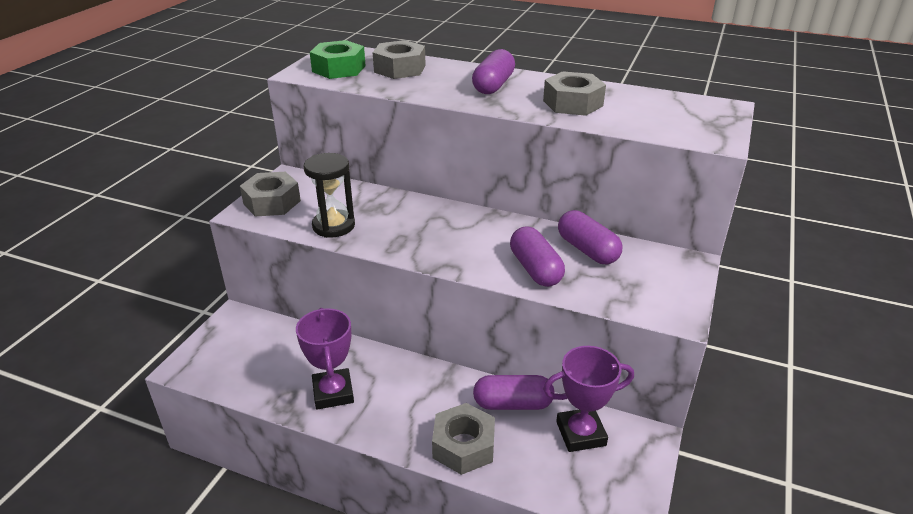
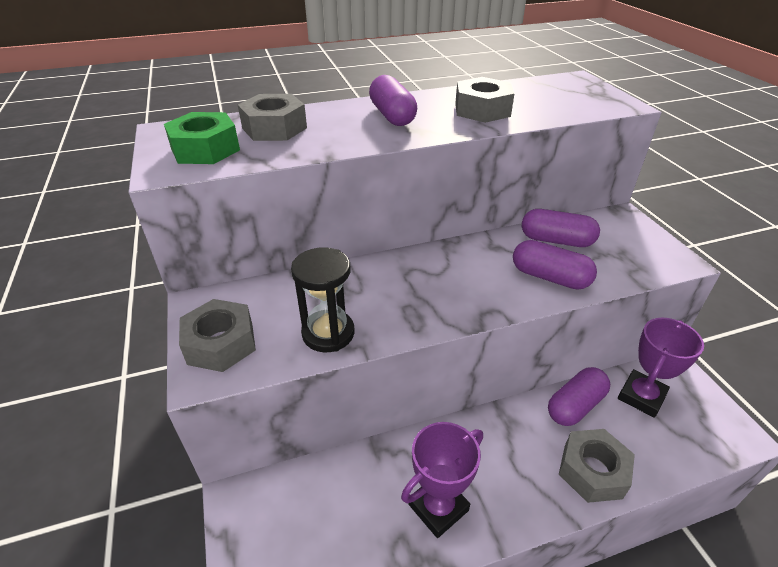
camera: 40 degrees left, 5 degrees up
purple trophy [296,308,354,410] -> purple trophy turned 75 degrees counterclockwise [401,422,483,538]

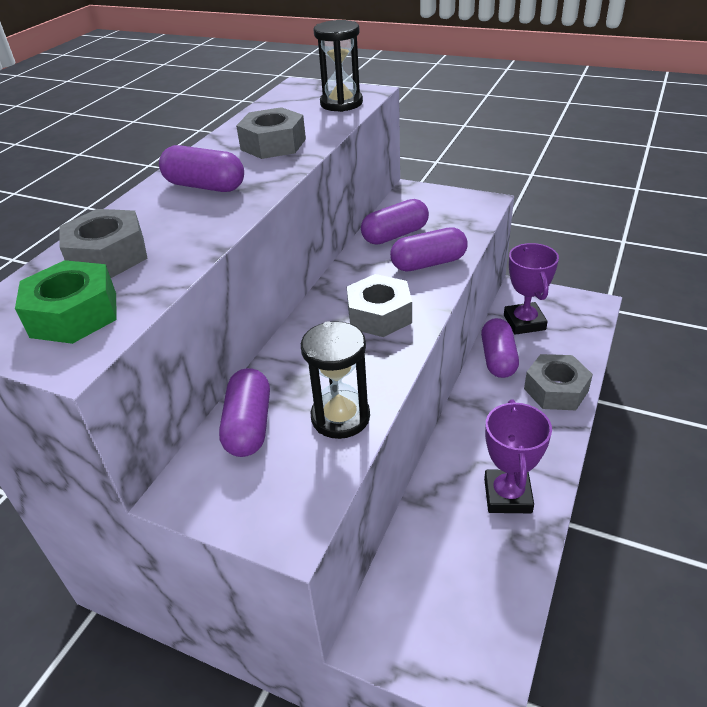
camera: 45 degrees left, 0 degrees up
grey nut [179,299,256,372] -> grey nut moved to [347,274,412,337]
none -> purple capsule [219,368,270,457]
none -> black hourglass [313,20,363,112]

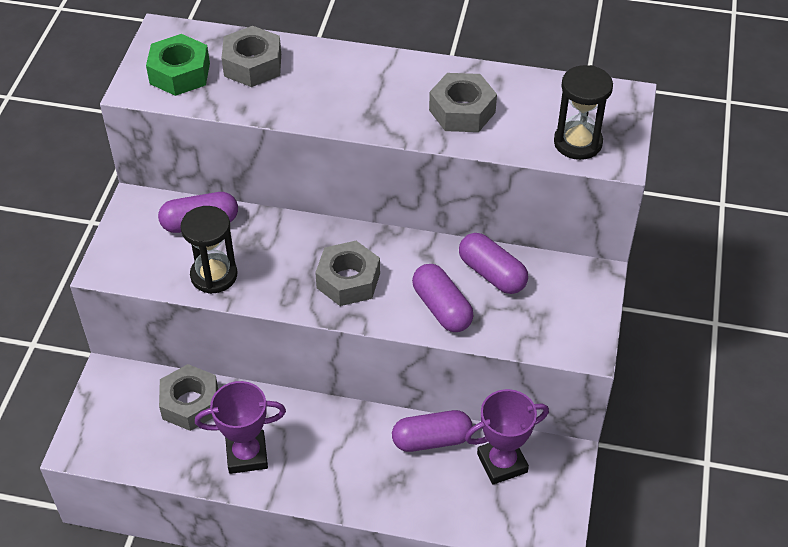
camera: 75 degrees right, 10 degrees up
purple capsule [159,145,244,192] -> none
grey nut [524,354,593,410] -> grey nut moved to [159,364,218,431]

